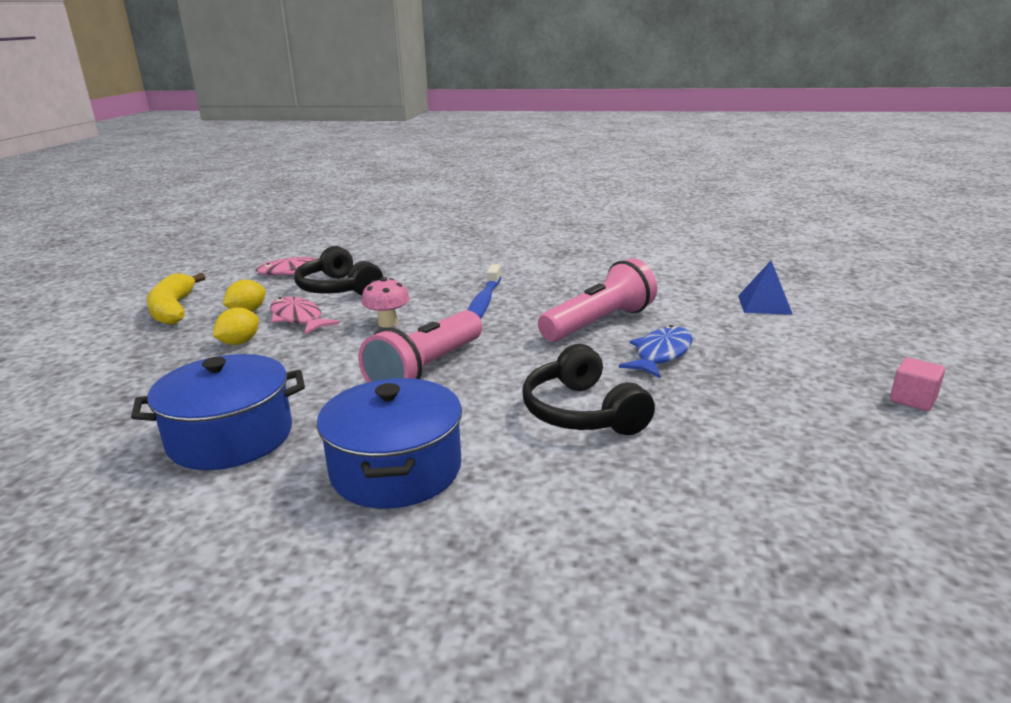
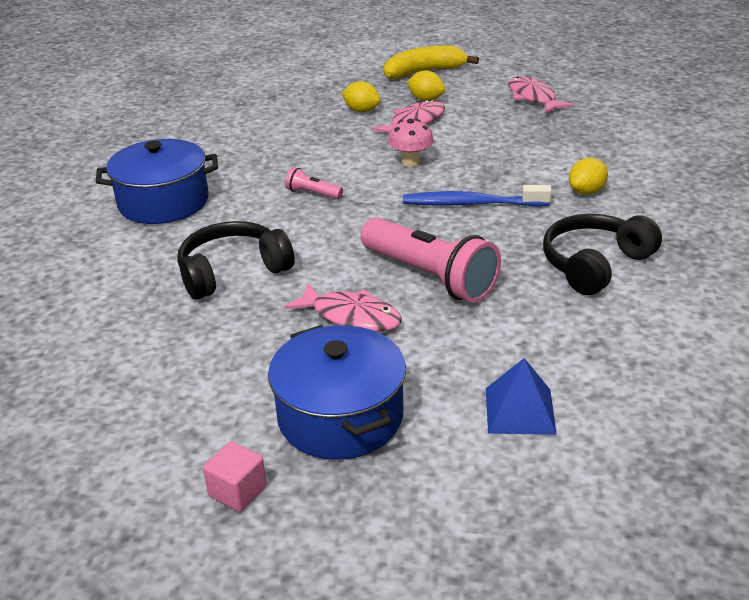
camera: 85 degrees right, 10 degrees up
blue pot [131,354,305,470] -> blue pot moved to [268,325,406,460]
black headphones [294,246,383,295] -> black headphones moved to [543,214,662,295]
pink flashlight [358,310,482,382] -> pink flashlight [285,167,343,199], size x0.44
blue fish [619,325,693,378] -> pink fish [284,283,402,332]
none -> yellow lemon [569,158,608,195]

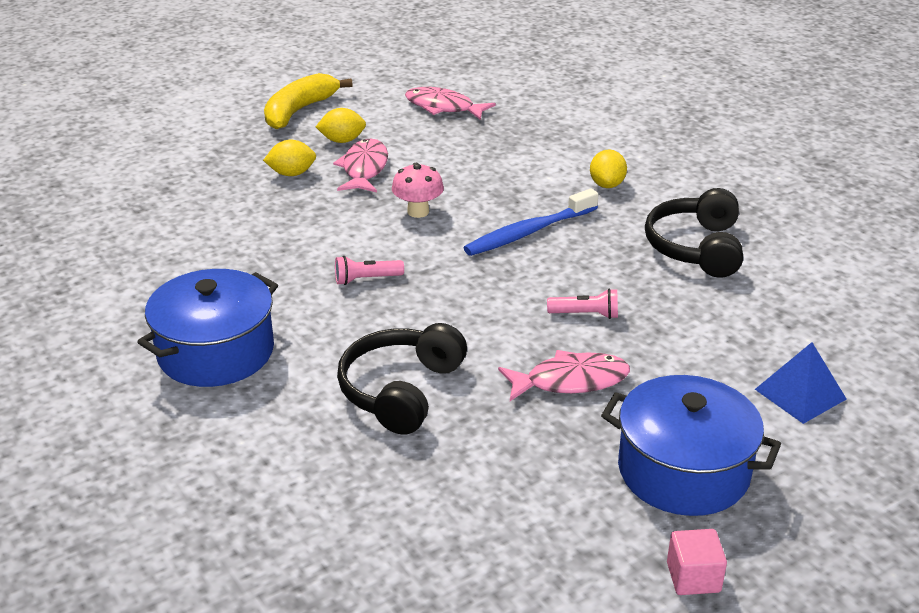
camera: 40 degrees left, 0 degrees up
pink flashlight [360,218,501,303] -> pink flashlight [547,289,618,319], size x0.44

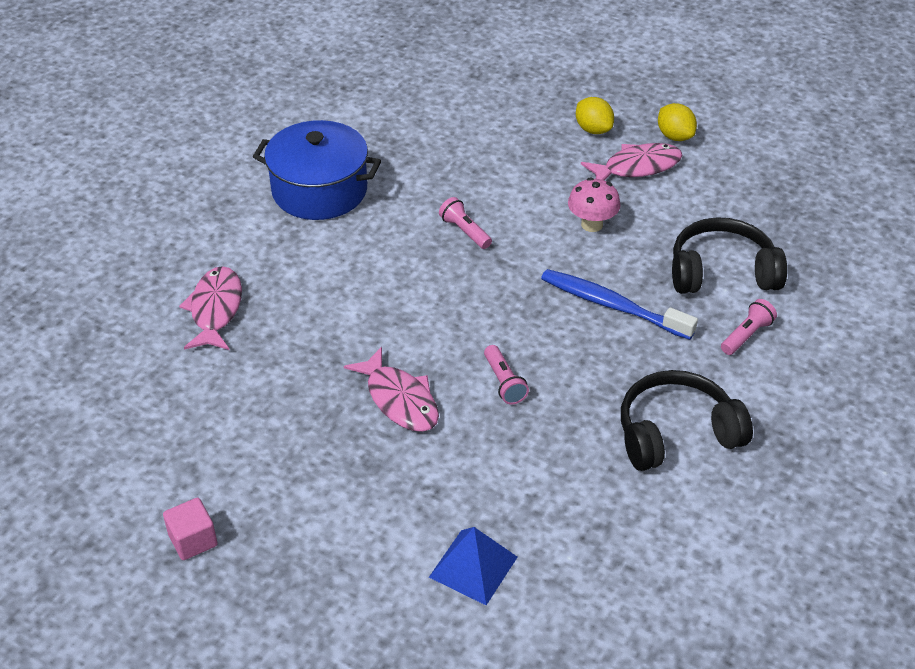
camera: 65 degrees right, 10 degrees up
yellow banana [264,73,353,129] -> none
black headphones [337,323,467,435] -> black headphones moved to [672,217,787,294]
pink fish [405,87,496,120] -> pink fish moved to [179,266,242,350]
yellow lemon [590,149,627,188] -> pink flashlight [721,299,777,355]
blue pot [601,375,781,516] -> none

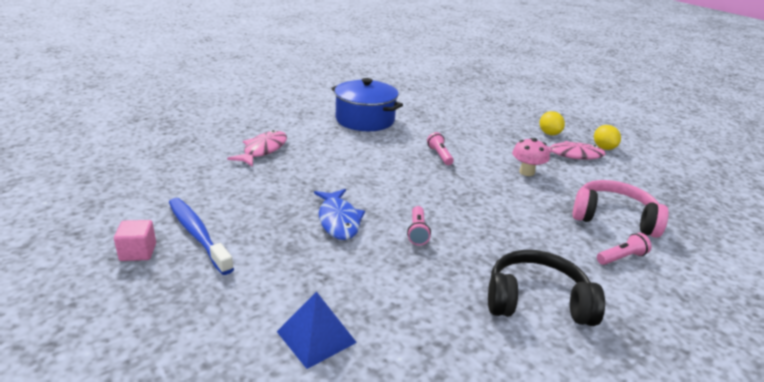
camera: 20 degrees right, 15 degrees down
pink fish [344,346,439,432] -> blue fish [314,189,365,240]
blue toothbrush [541,269,698,340] -> blue toothbrush moved to [169,198,234,275]
black headphones [672,217,787,294] -> pink headphones [573,180,669,238]

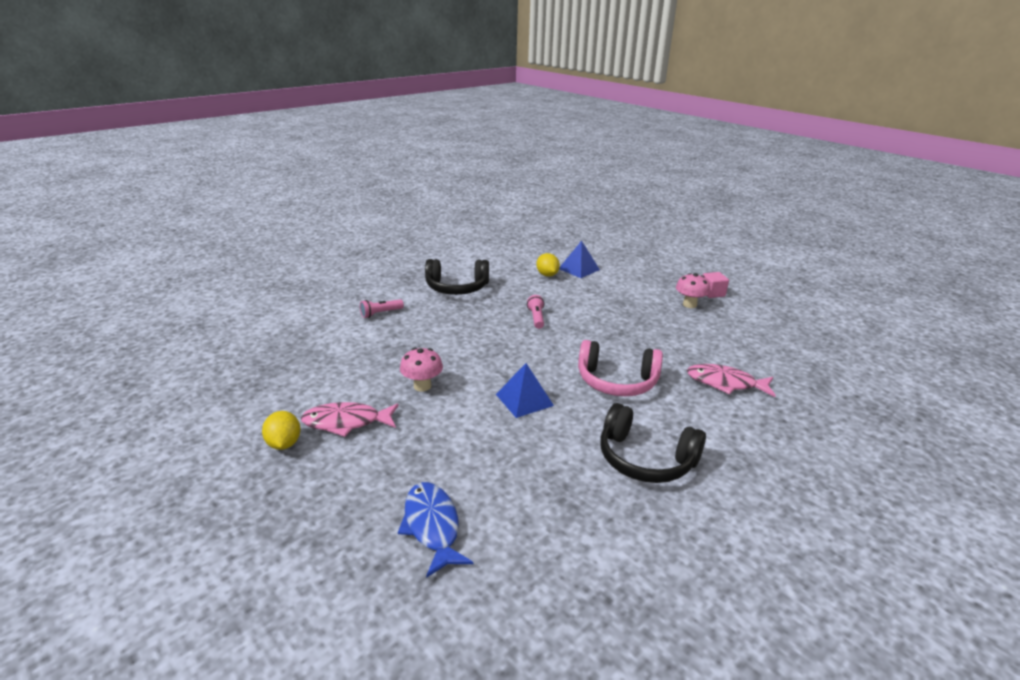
camera: 175 degrees right, 0 degrees up
blue toothbrush [169,198,234,275] -> pink mushroom [676,273,710,308]
pink fish [227,130,287,167] -> pink fish turned 90 degrees clockwise [687,364,776,397]
blue fish [314,189,365,240] -> blue fish moved to [398,482,473,578]
blue pot [331,78,403,131] -> black headphones [600,403,706,483]
pink flashlight [427,132,454,165] -> blue pyramid [496,363,554,418]
yellow lemon [540,111,565,135] -> yellow lemon moved to [536,253,560,277]
pink headphones [573,180,669,238] -> pink headphones moved to [578,340,663,396]

